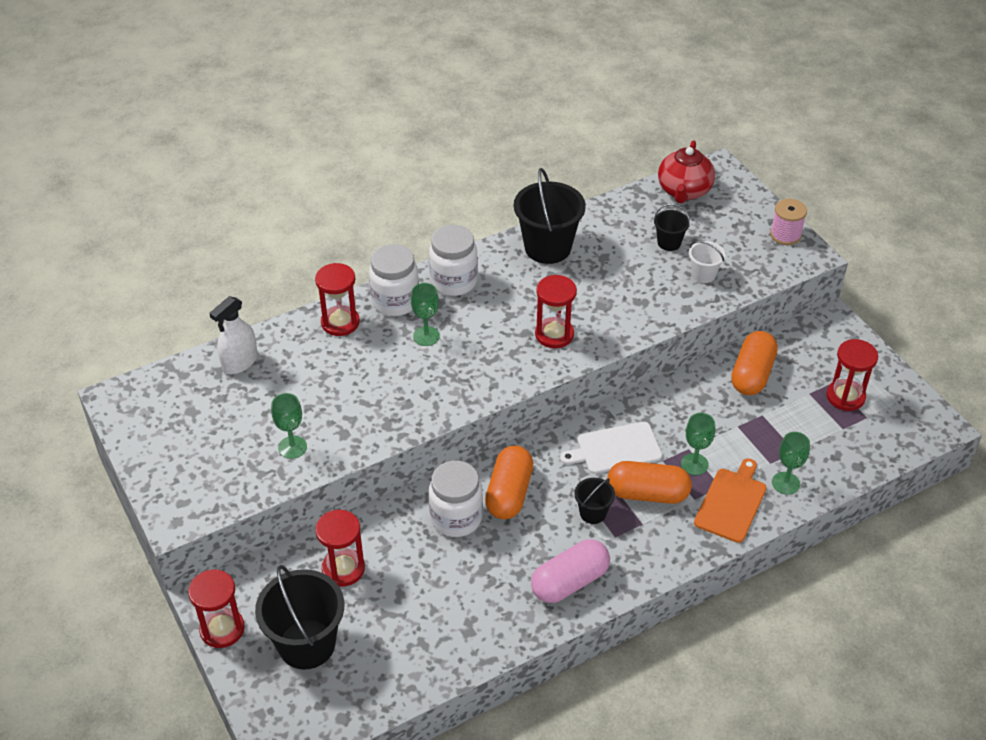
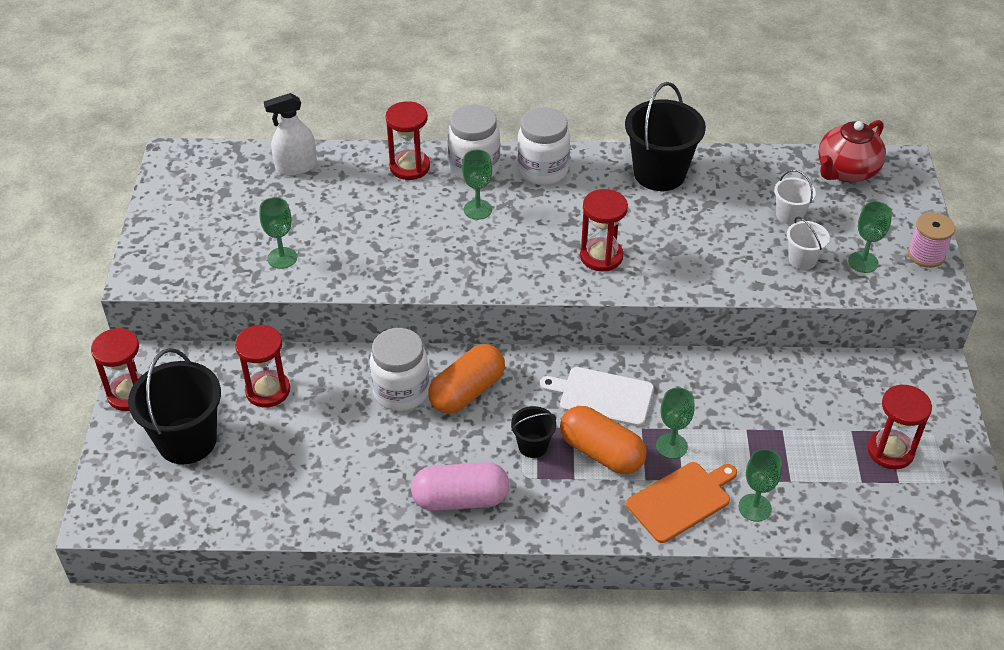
camera: 30 degrees right, 0 degrees up
black bucket [654,204,690,251] -> white bucket [774,170,816,225]
orange capsule [731,331,778,395] -> none
none -> green goblet [848,201,892,273]

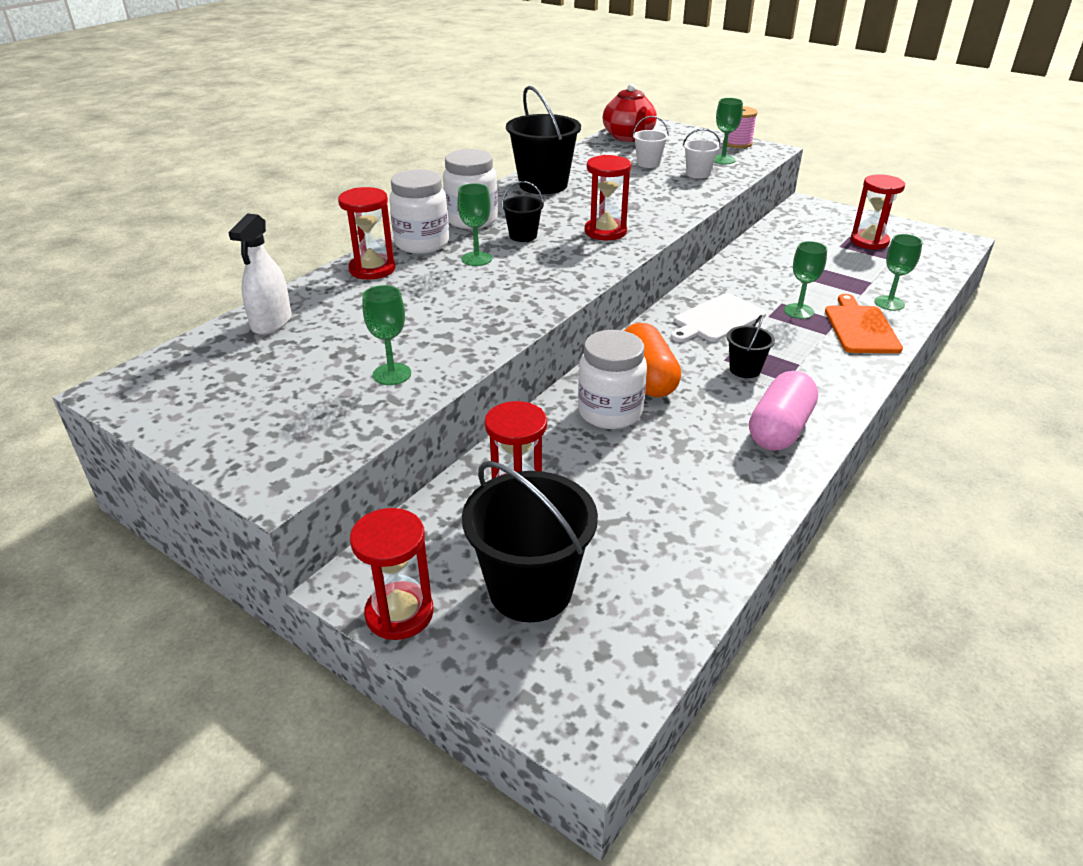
camera: 55 degrees left, 10 degrees down
orange capsule [560,406,647,474] -> none
none -> black bucket [502,181,544,242]

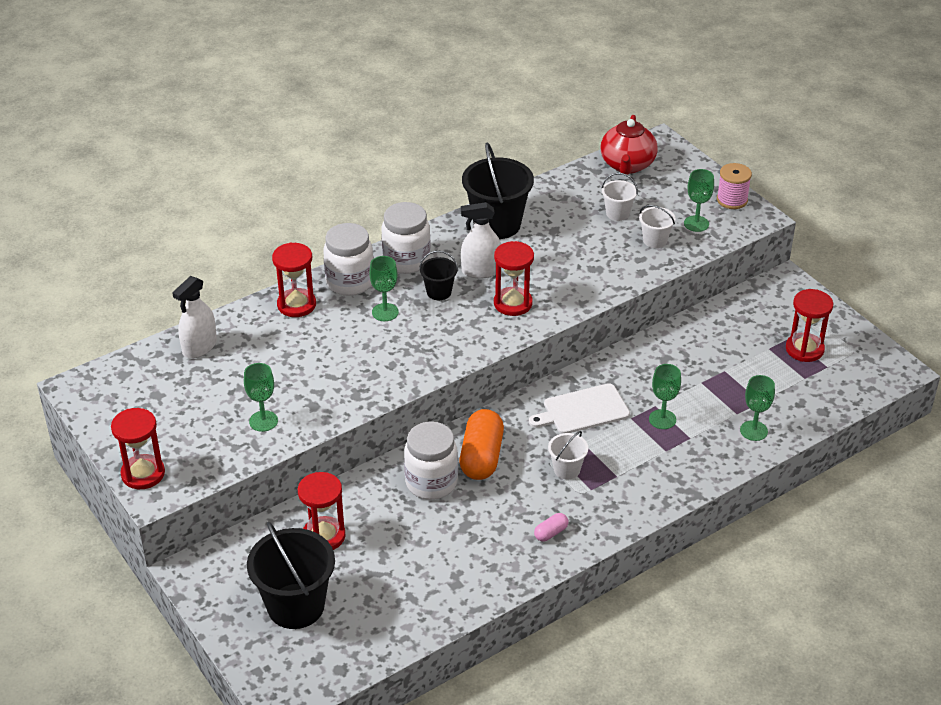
camera: 20 degrees right, 5 degrees up
red hourglass [350,508,434,640] -> red hourglass moved to [111,408,165,489]
black bucket [727,315,775,378] -> white bucket [548,431,588,479]
pink capsule [749,371,818,451] -> pink capsule [534,513,569,542], size x0.46
orange cutting board [825,294,903,353] -> none
none -> white spray bottle [461,202,501,278]

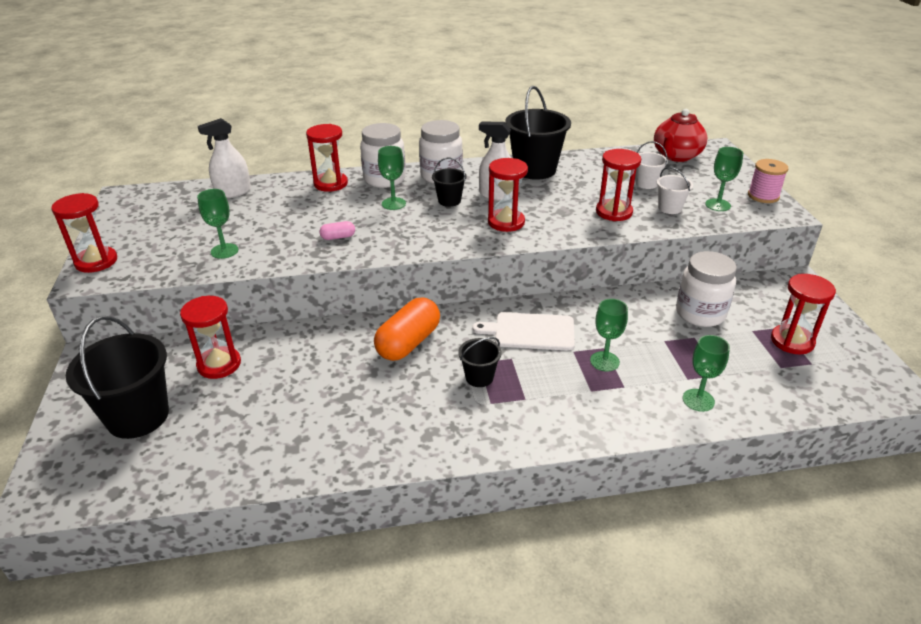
camera: 25 degrees right, 5 degrees down
white jar [404,421,458,500] -> white jar moved to [676,251,737,327]
pink capsule [534,513,569,542] -> pink capsule moved to [320,221,355,240]
white bucket [548,431,588,479] -> black bucket [458,337,502,387]
none -> red hourglass [596,149,641,221]

